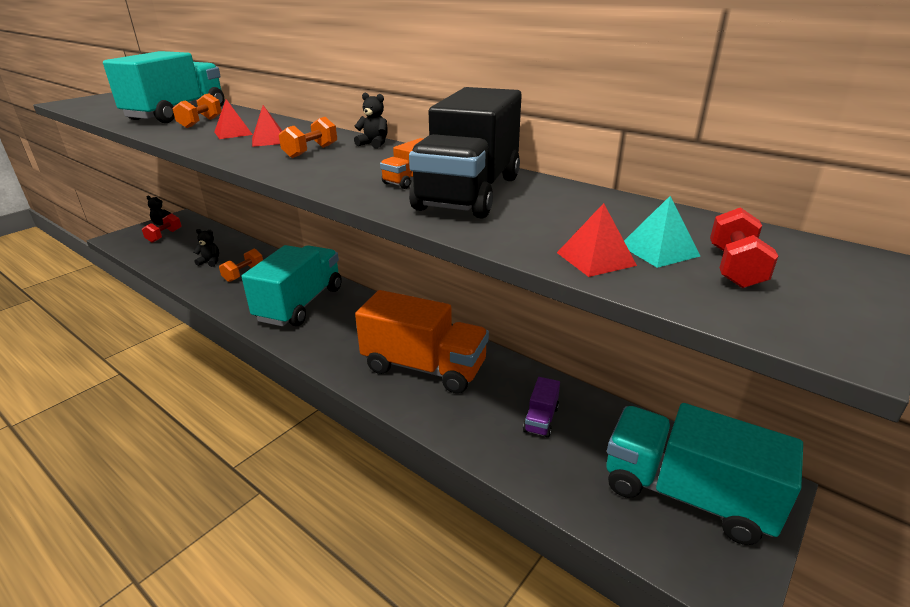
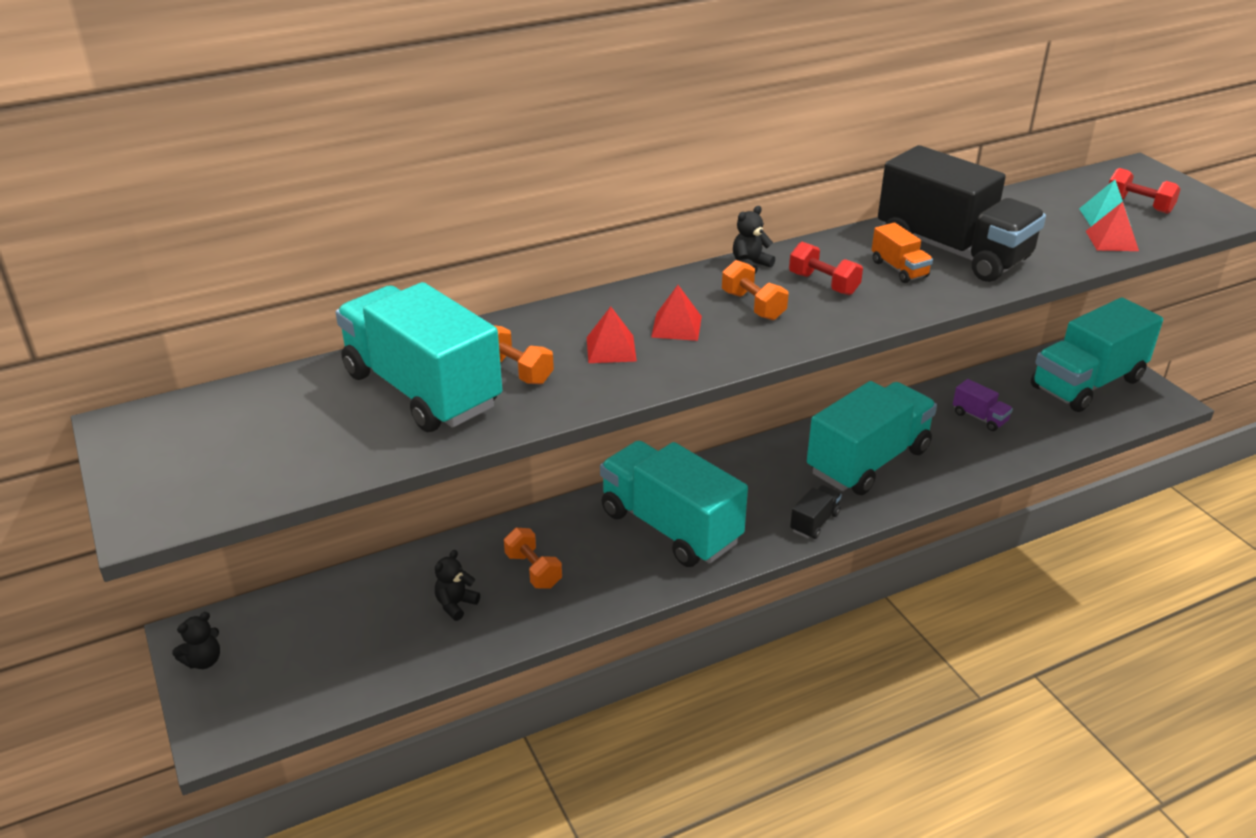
camera: 65 degrees left, 5 degrees up
red dumbbell [142,213,181,243] -> red dumbbell moved to [789,242,863,295]
orange truck [355,290,489,394] -> turquoise truck [807,381,937,495]
none -> black truck [790,485,842,539]

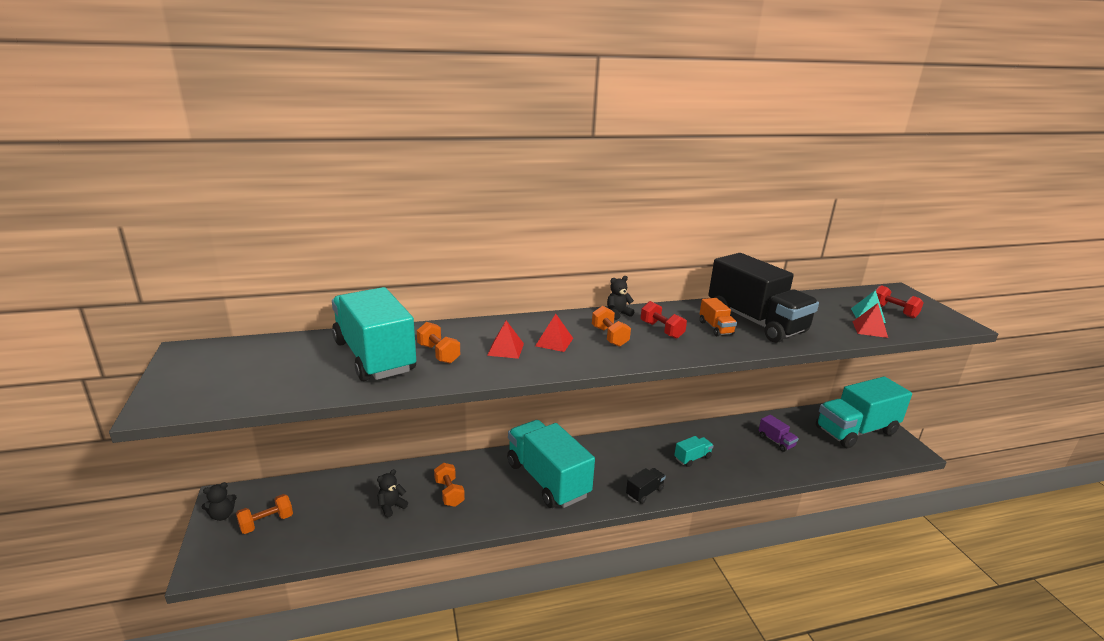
camera: 10 degrees right, 10 degrees down
turquoise truck [807,381,937,495] -> turquoise truck [674,436,714,467], size x0.42
none -> orange dumbbell [236,494,293,534]

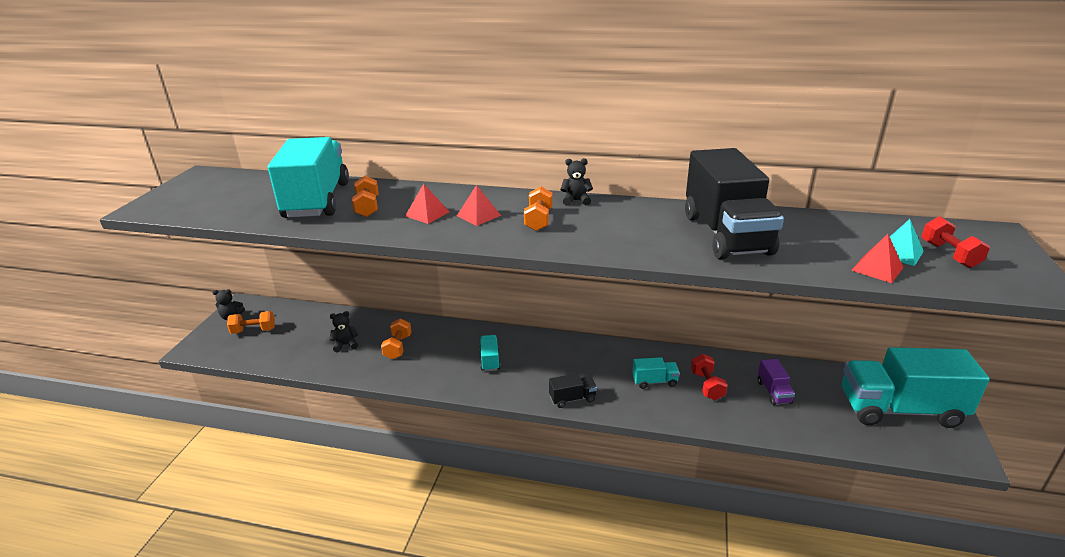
camera: 30 degrees right, 5 degrees up
turquoise truck [507,420,595,508] -> turquoise truck [479,335,501,371], size x0.42
red dumbbell [641,301,687,339] -> red dumbbell moved to [691,354,728,400]
orange truck [700,298,737,336] -> none

